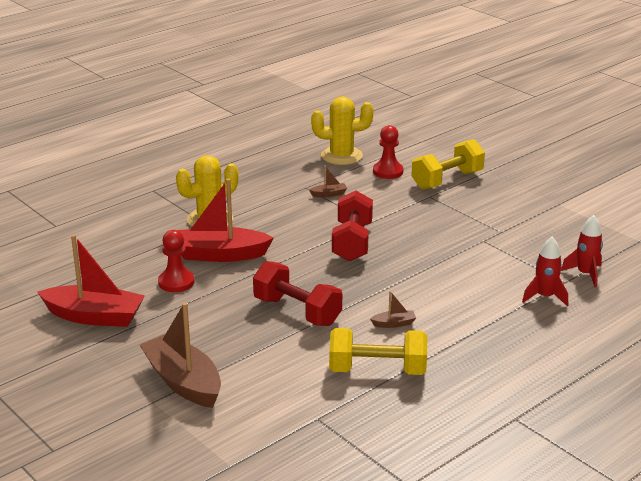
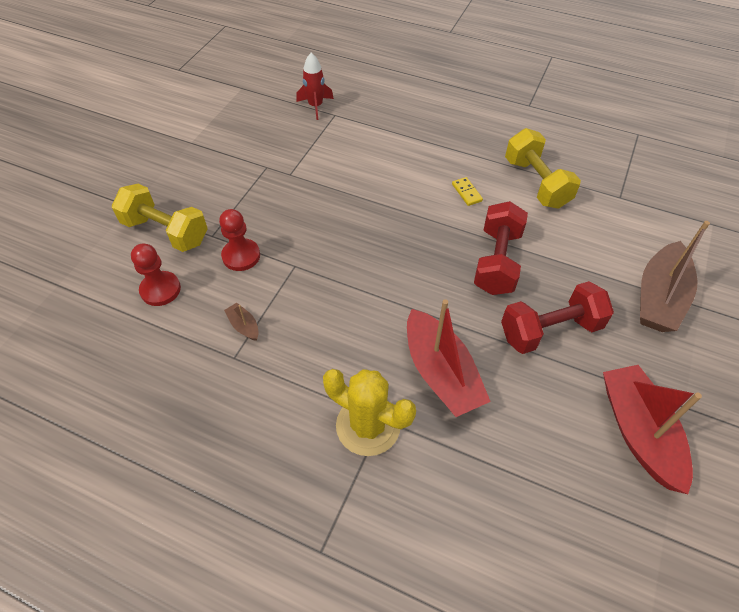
camera: 115 degrees left, 25 degrees up
red pawn [158,230,195,292] -> red pawn moved to [219,209,260,271]
yellow cactus [311,96,373,165] -> none
red dumbbell [332,191,373,261] -> red dumbbell moved to [501,281,614,354]
brown boat [370,291,416,328] -> yellow domino [452,177,483,206]
red rocket [522,237,568,306] -> none

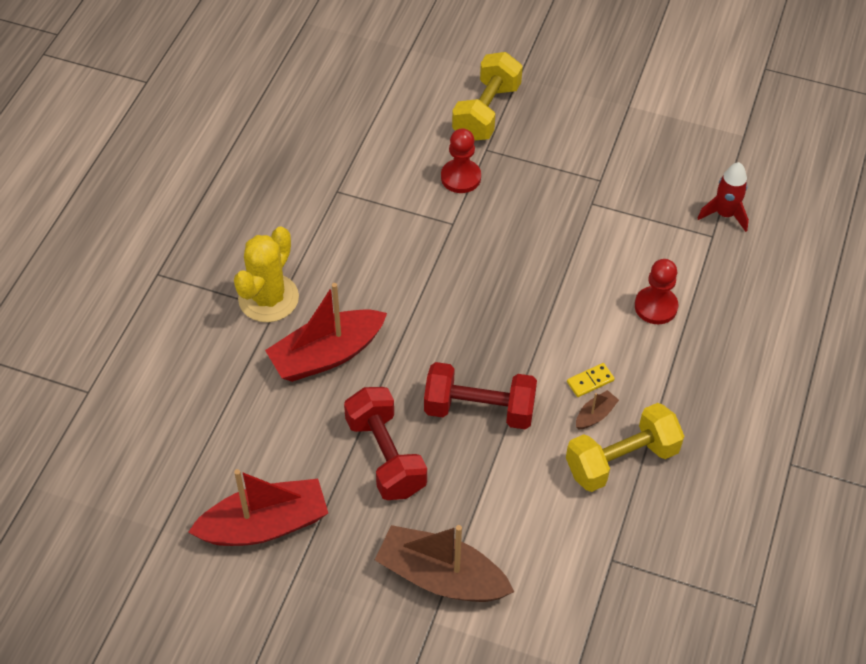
camera: 85 degrees right, 0 degrees up
red pawn [131,243,181,306] -> red pawn moved to [635,259,678,324]
brown boat [224,303,259,341] -> brown boat moved to [576,390,619,430]

